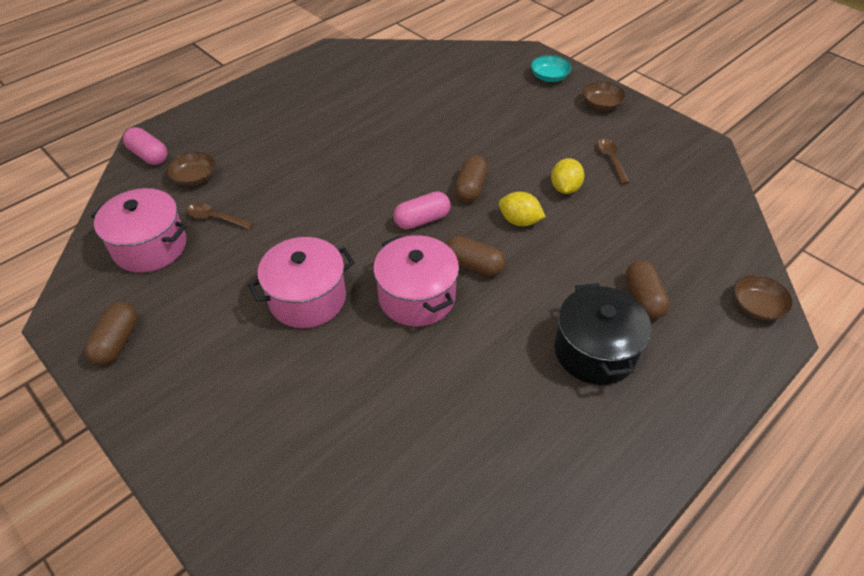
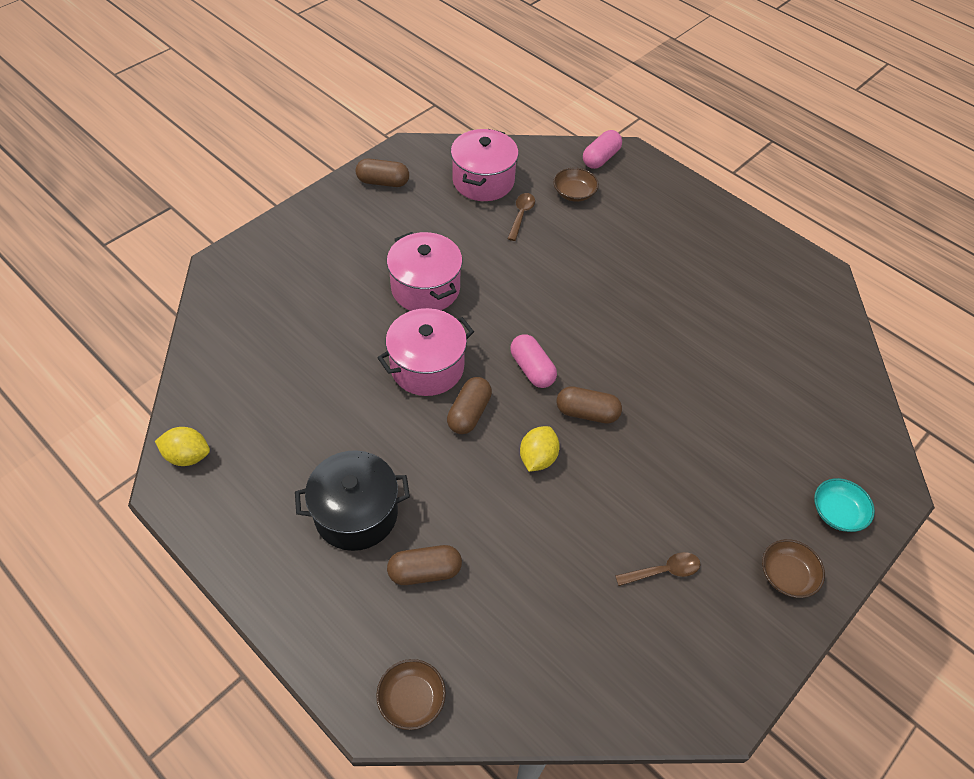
camera: 85 degrees right, 5 degrees up
yellow lemon [551,158,585,194] -> yellow lemon moved to [155,427,210,466]

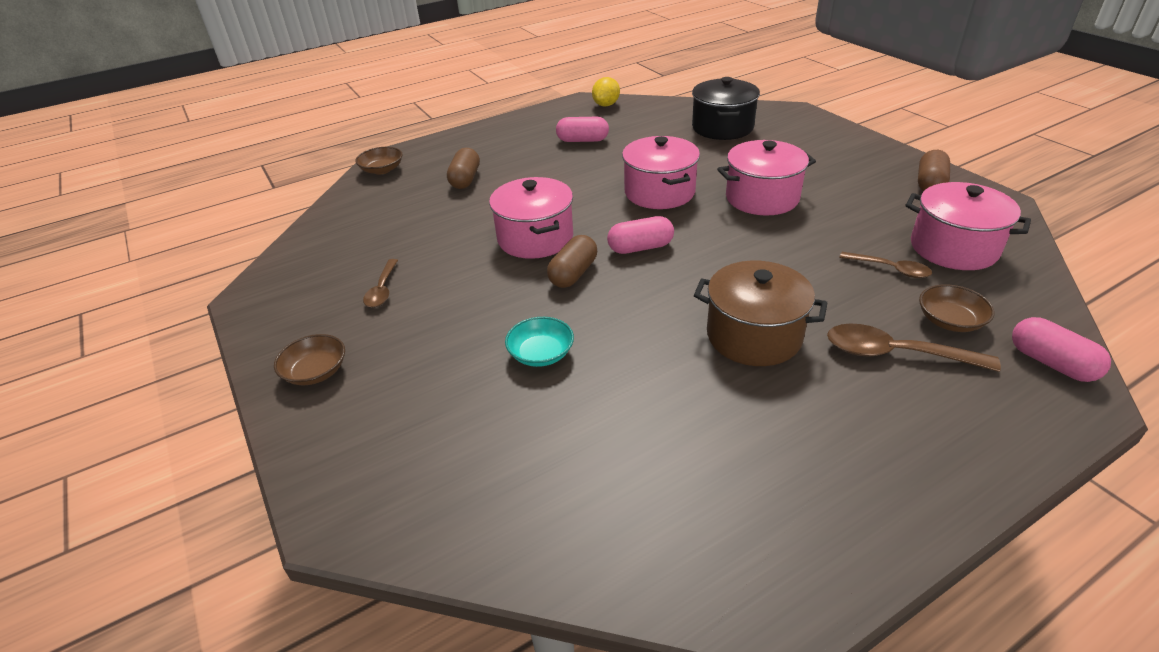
camera: 110 degrees right, 15 degrees down
black pot [295,450,410,551] -> black pot moved to [692,77,760,140]
brown capsule [447,377,492,434] -> none
yellow lemon [520,426,560,472] -> pink pot [489,177,573,259]
turquoise bowl [814,478,875,532] -> turquoise bowl moved to [505,317,574,367]
none -> pink capsule [556,117,609,142]
none -> brown pot [694,261,827,366]
none -> brown spoon [827,323,1001,372]

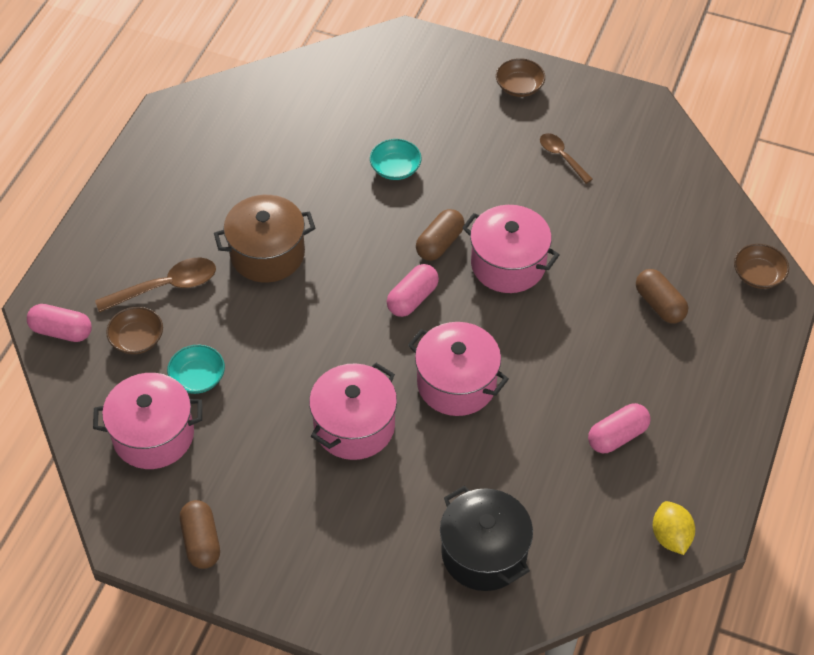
camera: 140 degrees right, 15 degrees up
brown capsule [547,235,597,288] -> brown capsule turned 45 degrees clockwise [416,209,465,261]
brown spoon [839,252,932,278] -> turquoise bowl [167,345,225,394]

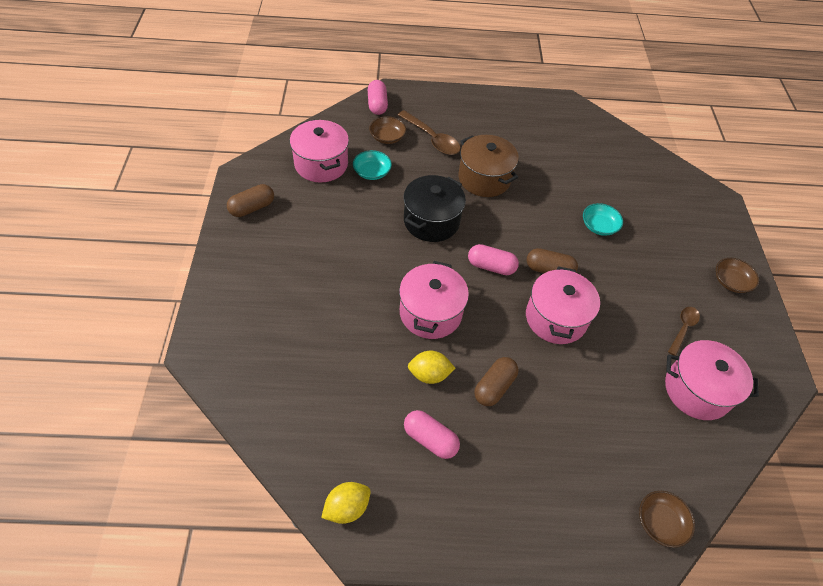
camera: 65 degrees right, 0 degrees up
pink pot [309,363,397,460] -> pink pot moved to [665,340,759,420]
black pot [440,486,533,591] -> black pot moved to [403,175,466,242]
brown capsule [636,269,688,323] -> brown capsule moved to [474,357,519,406]
none -> yellow lemon [408,351,455,384]

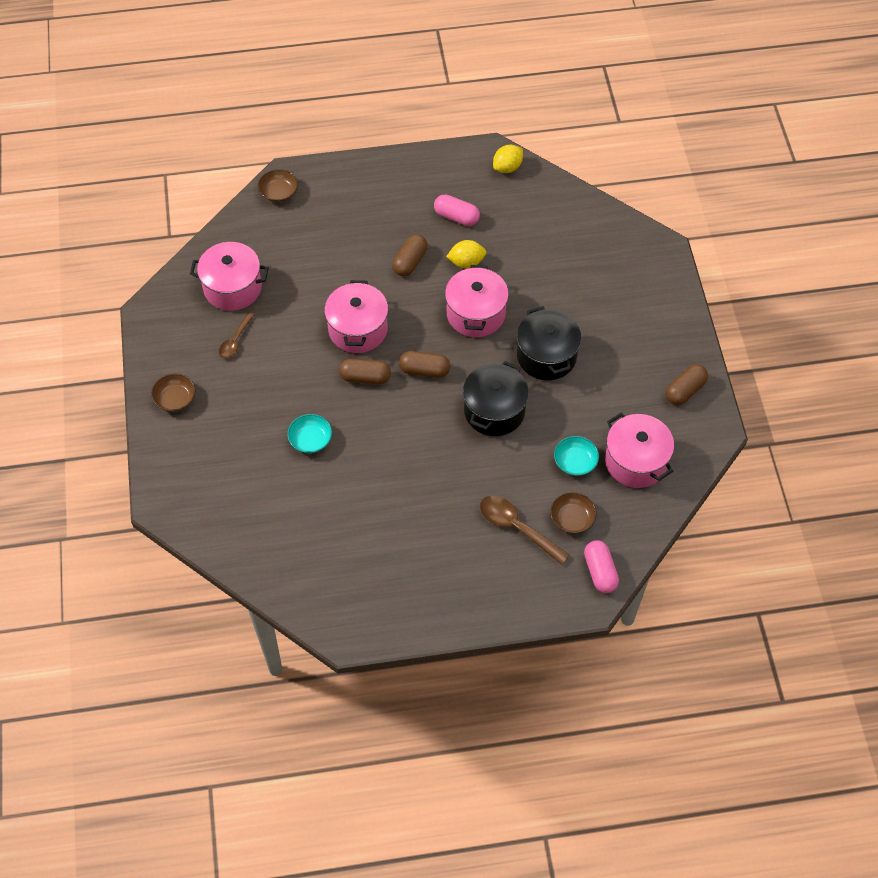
camera: 175 degrees right, 5 degrees up
brown pot [458,135,519,197] -> none
pink capsule [468,244,519,275] -> brown capsule [399,351,450,378]
none -> black pot [517,306,581,380]

